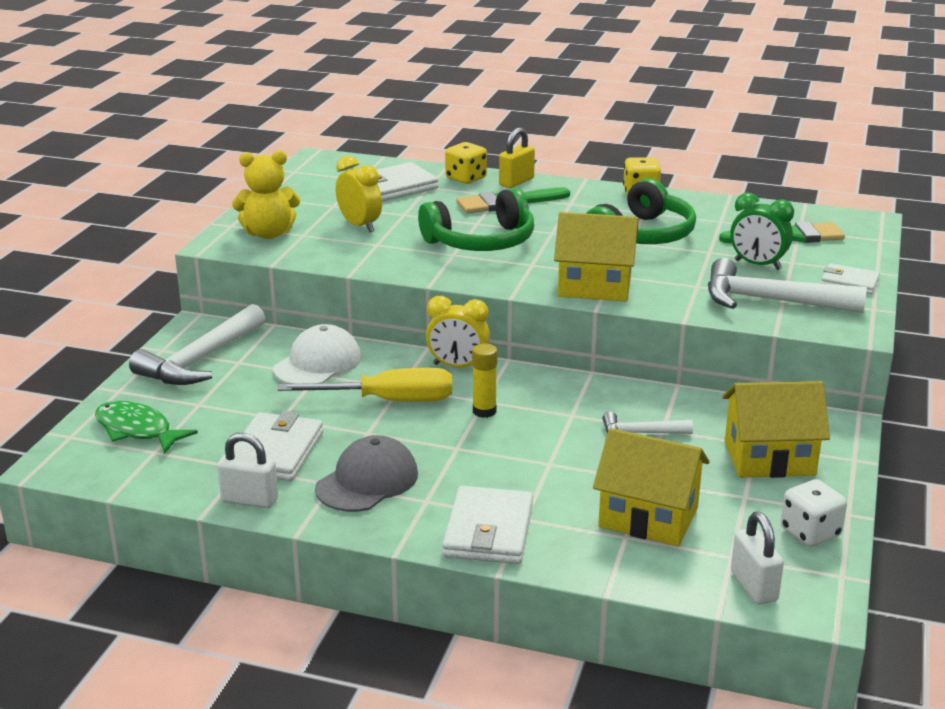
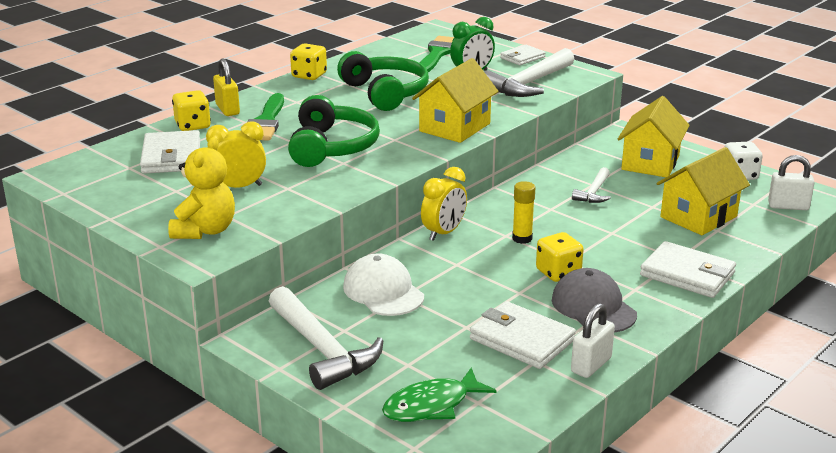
camera: 65 degrees left, 0 degrees up
yellow screwdriver [278,368,452,401] -> none
none -> yellow dice [536,232,584,282]

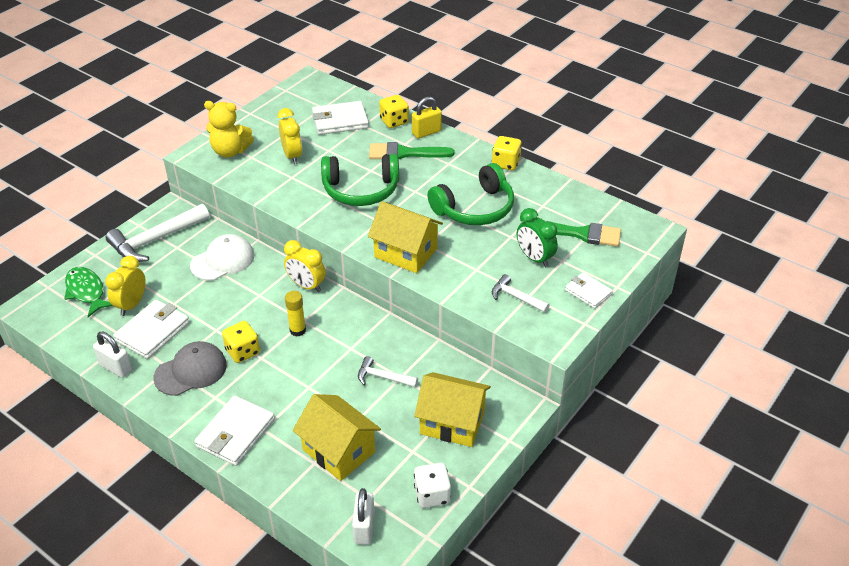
camera: 85 degrees right, 15 degrees up
white hammer [484,48,574,97] -> white hammer [492,274,550,313], size x0.53
none -> yellow clock [105,256,146,316]

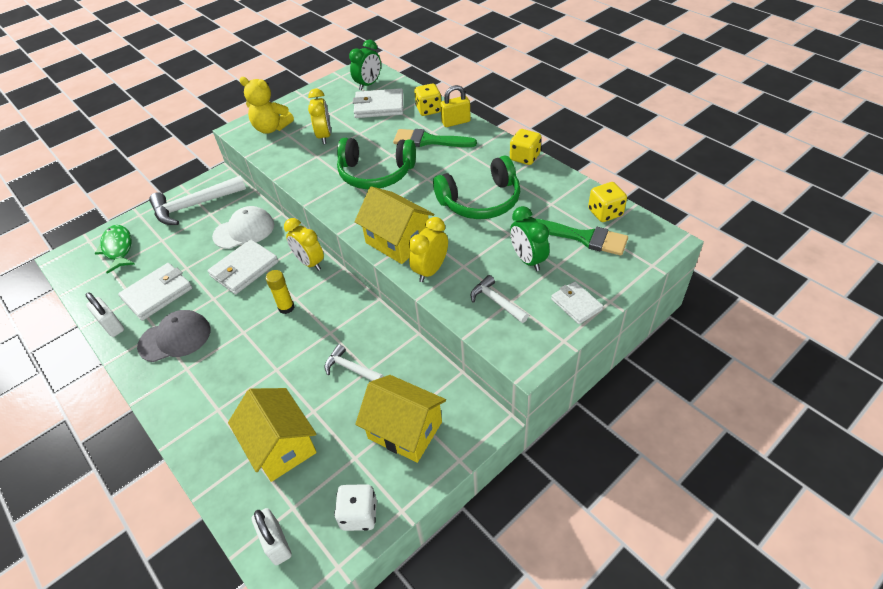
camera: 15 degrees right, 5 degrees up
yellow clock [105,256,146,316] -> yellow clock moved to [409,217,448,282]
white wallet [194,395,275,466] -> white wallet moved to [207,239,279,294]
yellow dice [222,321,260,363] -> yellow dice moved to [588,182,627,222]
white padlock [352,488,375,545] -> white padlock turned 45 degrees counterclockwise [252,508,292,565]
none -> green clock [349,40,381,91]

